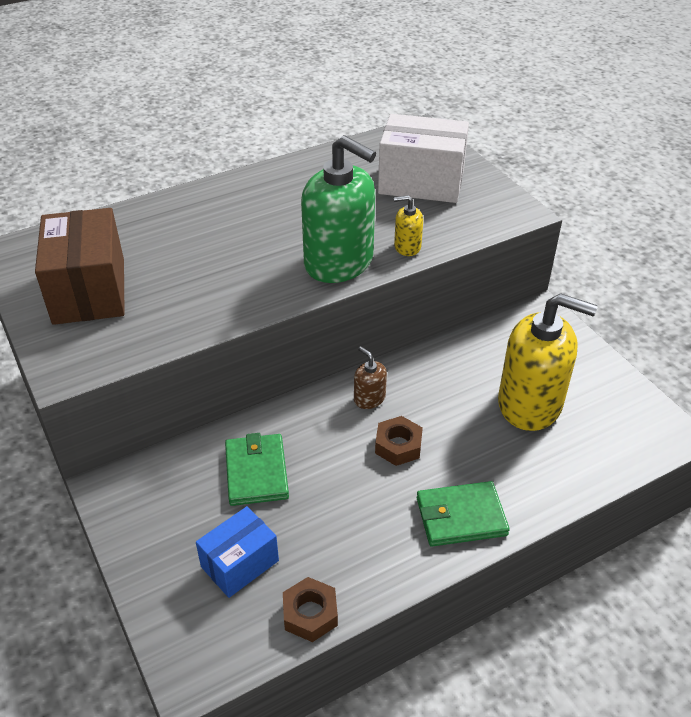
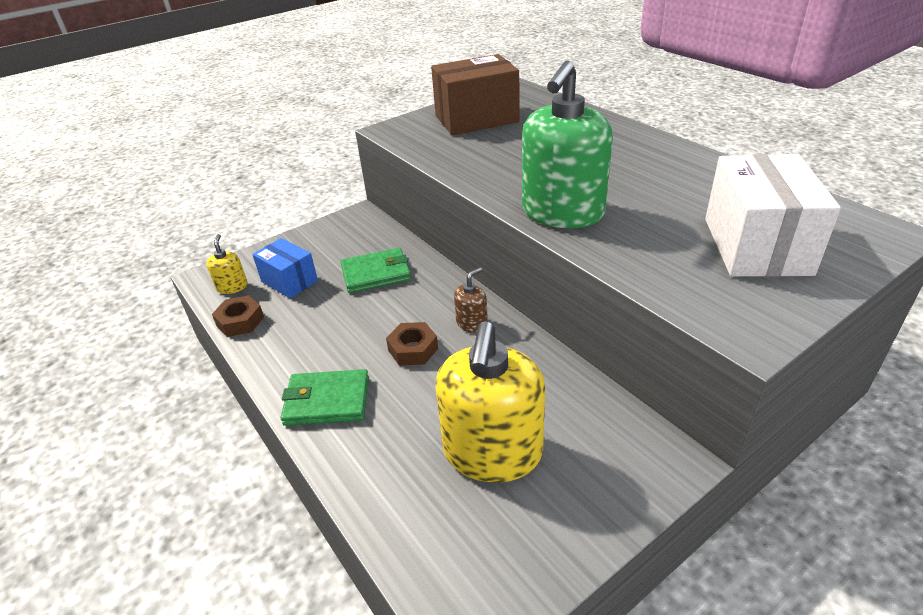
camera: 85 degrees right, 5 degrees down
yellow soap dispenser [394,195,423,256] -> yellow soap dispenser moved to [206,234,247,294]
green wallet [417,481,510,547] -> green wallet turned 75 degrees counterclockwise [281,369,369,426]

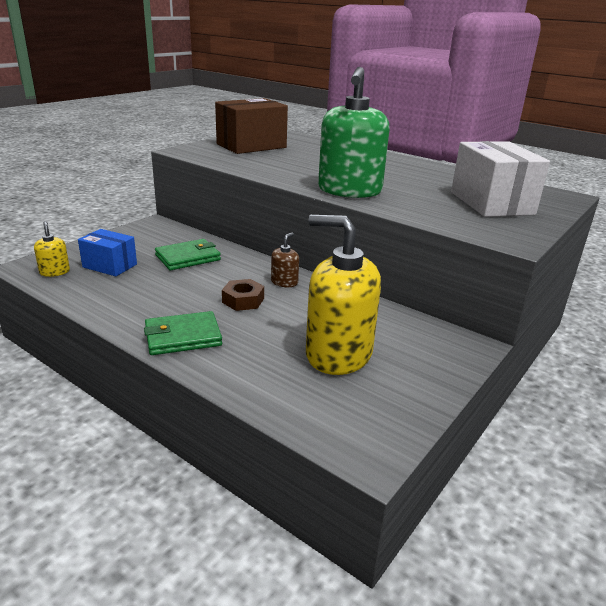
camera: 20 degrees left, 10 degrees down
brown nut [212,295,264,337] -> none
yellow soap dispenser [436,321,545,483] -> yellow soap dispenser turned 120 degrees clockwise [306,215,381,375]

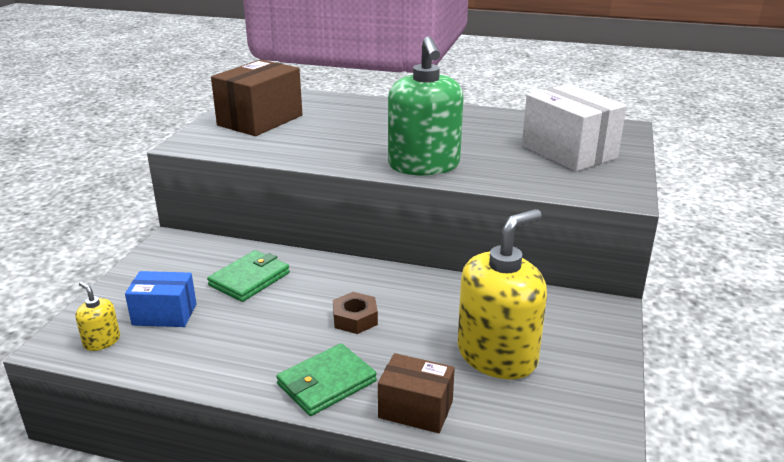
camera: 20 degrees left, 0 degrees up
brown soap dispenser [271,232,299,287] -> none
yellow soap dispenser [306,215,381,375] -> yellow soap dispenser turned 135 degrees clockwise [457,209,547,379]
none -> brown box [378,353,455,433]

